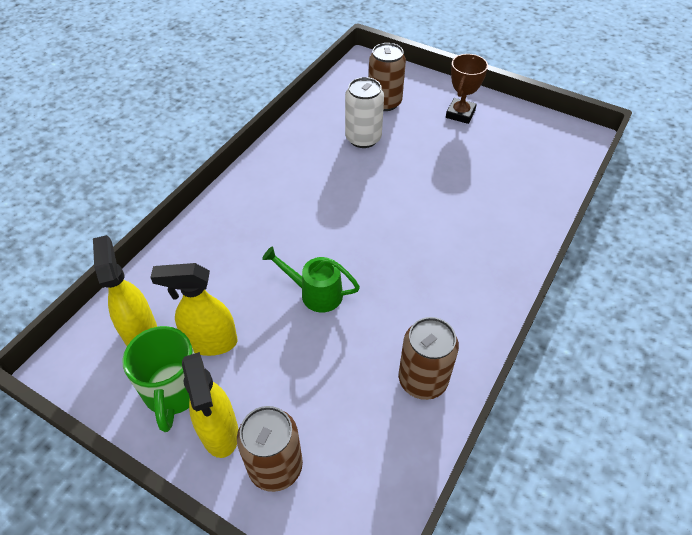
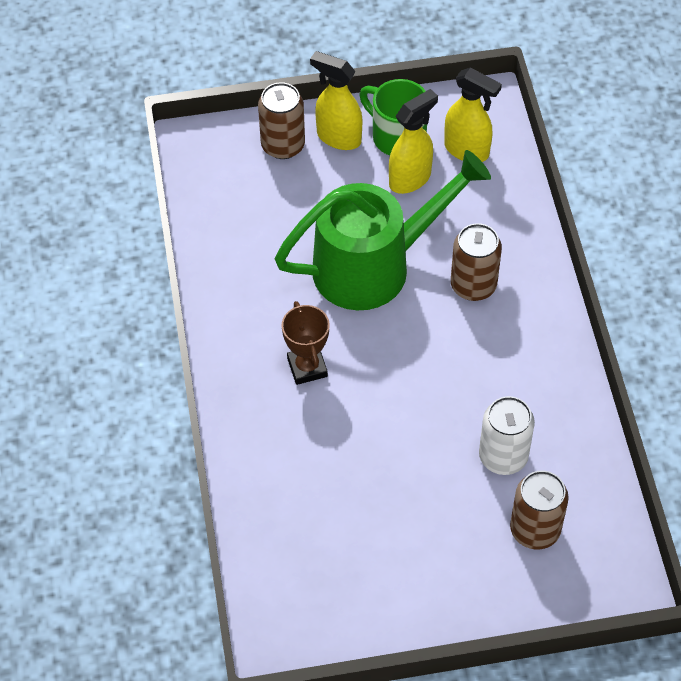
camera: 140 degrees right, 5 degrees up
green watering can [262,246,360,313] -> green watering can [275,150,491,310], size x2.24
brown can [399,317,459,400] -> brown can moved to [451,223,502,301]
brown trophy [446,54,488,124] -> brown trophy moved to [282,301,330,385]

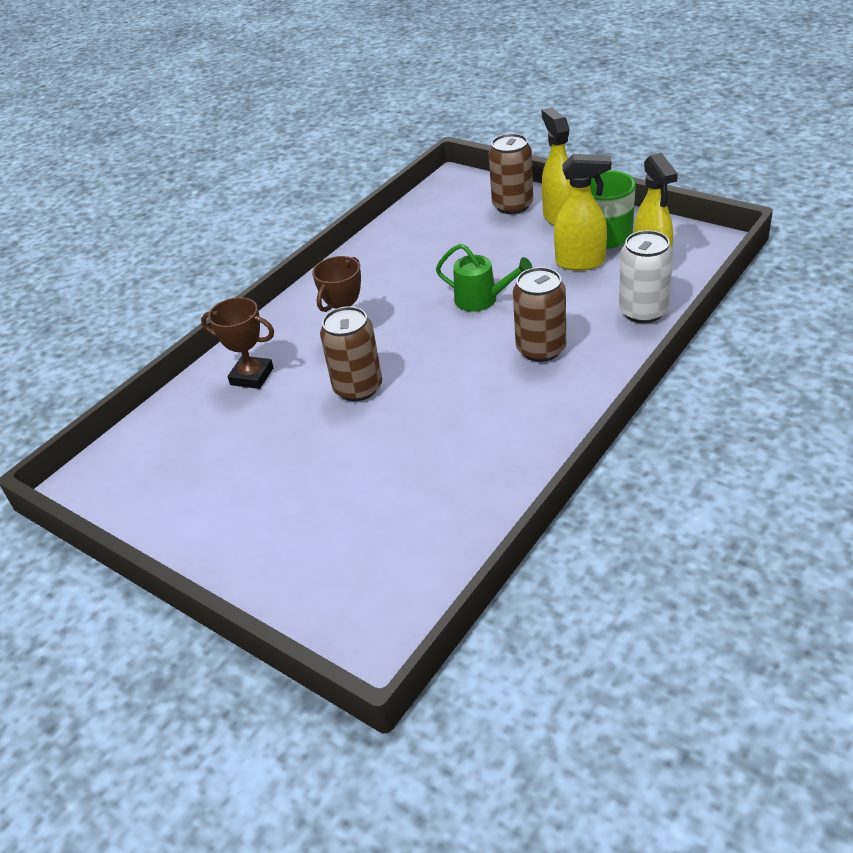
camera: 50 degrees right, 15 degrees down
green watering can [275,150,491,310] -> green watering can [436,244,533,312], size x0.45
white can [479,396,535,475] -> white can moved to [619,230,673,323]
brown can [510,470,569,550] -> brown can moved to [320,306,382,401]
none -> brown trophy [201,297,274,389]

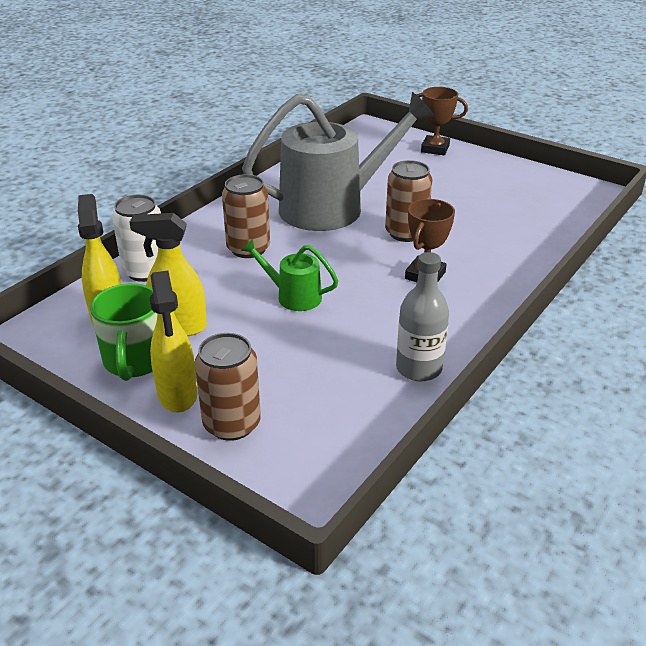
camera: 175 degrees right, 5 degrees down
brown trophy [201,297,274,389] -> brown trophy moved to [416,87,468,155]
none -> grey watering can [242,92,435,231]
none -> grey bottle [396,252,449,381]

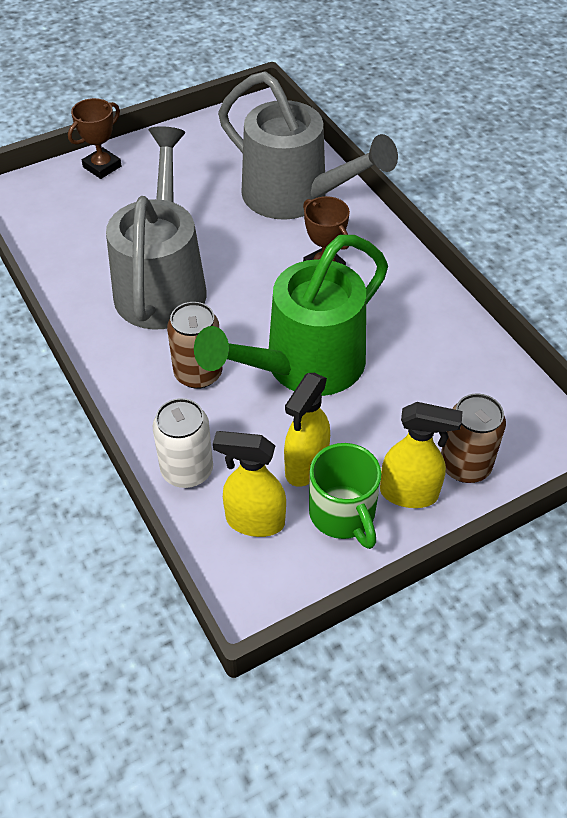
camera: 65 degrees left, 15 degrees up
green mug [90,283,157,381] -> green mug turned 45 degrees clockwise [309,443,382,549]
green watering can [241,238,338,311] -> green watering can [194,235,388,396], size x2.24
brown can [385,160,432,242] -> none
grey bottle [396,252,449,381] -> none
none -> grey watering can [218,71,398,220]

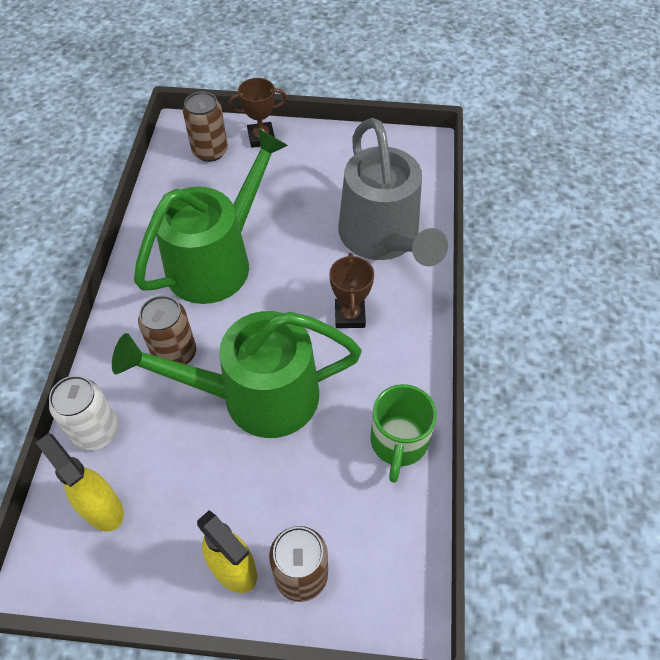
camera: 35 degrees right, 5 degrees up
grey watering can [106,126,207,330] -> green watering can [134,129,288,304]
yellow spray bottle [284,373,330,487] -> none
green mug [309,443,382,549] -> green mug moved to [370,384,437,483]
none -> brown can [183,91,228,162]

